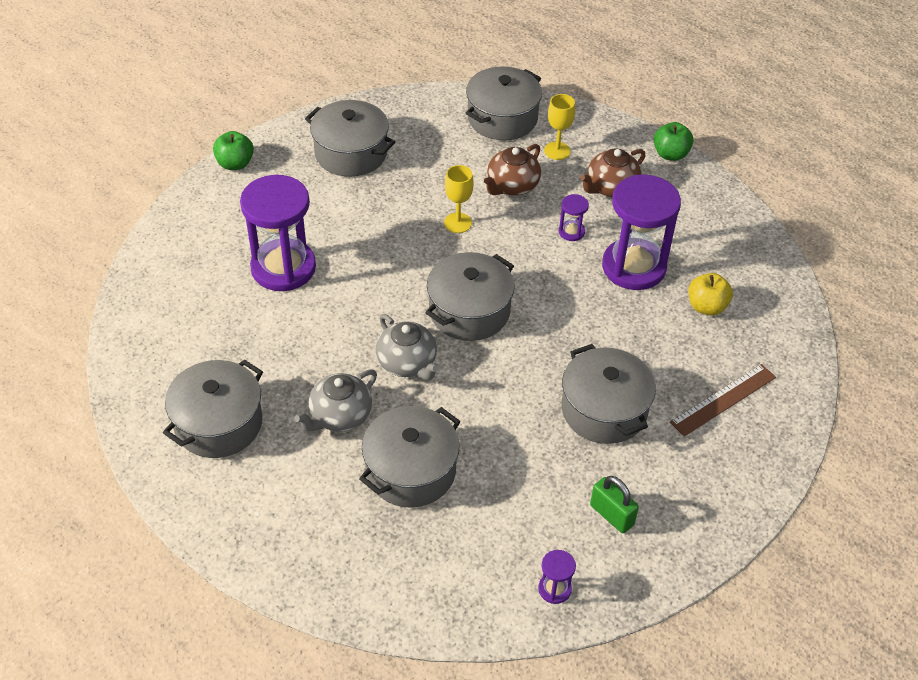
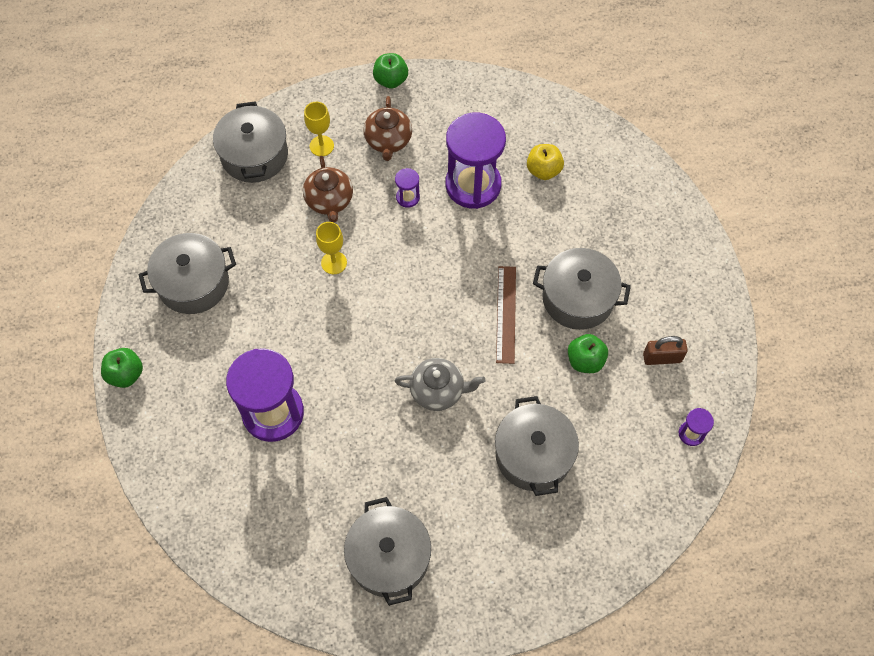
camera: 50 degrees left, 15 degrees up
grey teapot [294,369,377,432] -> none
grey pot [425,252,514,341] -> none
green padlock [590,476,639,533] -> brown padlock [643,336,688,365]
brown ruler [670,364,776,437] -> brown ruler moved to [496,266,516,364]
none -> green apple [568,334,608,373]

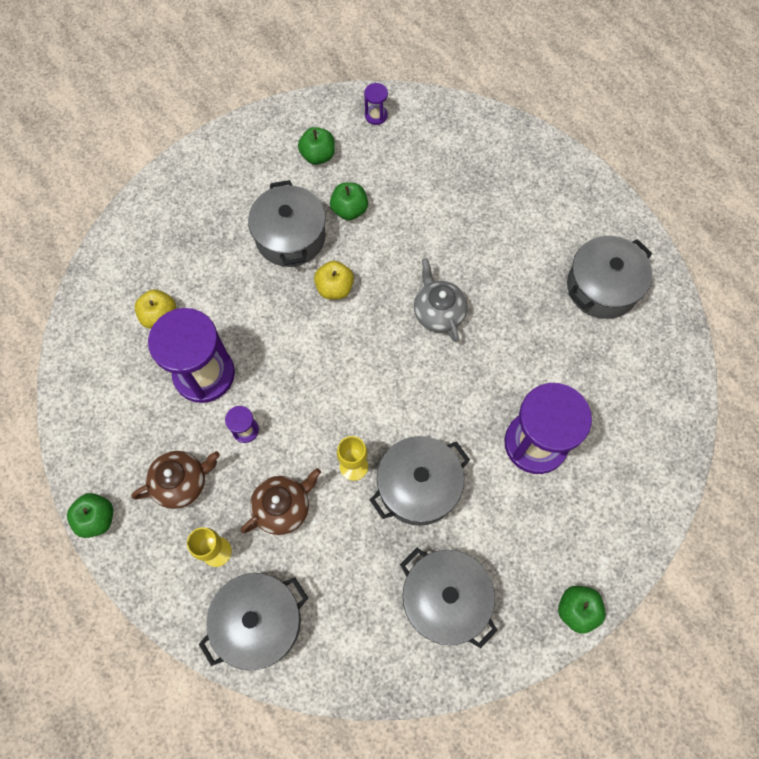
camera: 115 degrees left, 5 degrees up
grey pot [495,396,579,496] -> grey pot moved to [370,436,470,526]
brown ruler [496,266,516,364] -> yellow apple [314,261,354,300]
brown padlock [643,336,688,365] -> green apple [298,127,335,165]

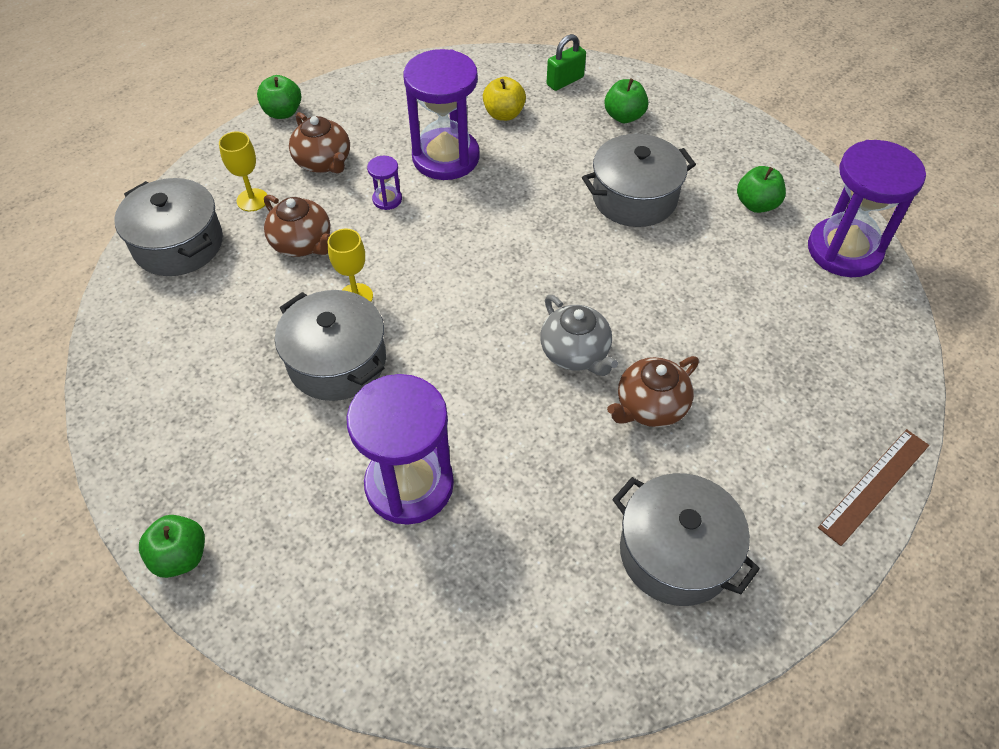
camera: 80 degrees right, 15 degrees down
yellow apple [314,261,354,300] -> none
green apple [330,183,368,220] -> green apple moved to [605,79,648,123]
purple hourglass [364,83,388,125] -> purple hourglass [808,140,926,277], size x2.37
grey pot [400,548,498,648] -> none
grey teapot [414,258,468,342] -> grey teapot turned 90 degrees clockwise [540,295,618,376]
none -> green padlock [547,34,586,91]
none -> brown teapot [607,356,699,427]
none -> brown ruler [818,429,929,546]

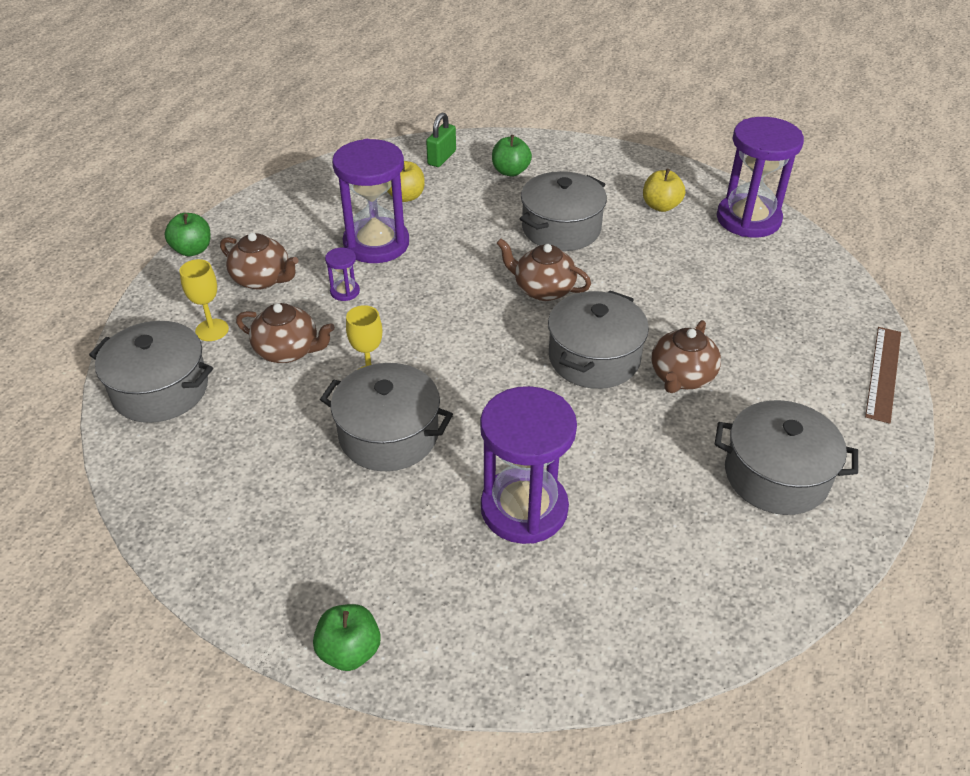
camera: 25 degrees left, 10 degrees down
grey teapot [540,295,618,376] -> grey pot [548,291,649,389]
green apple [737,166,786,213] -> yellow apple [643,169,685,212]
none -> brown teapot [497,239,591,301]

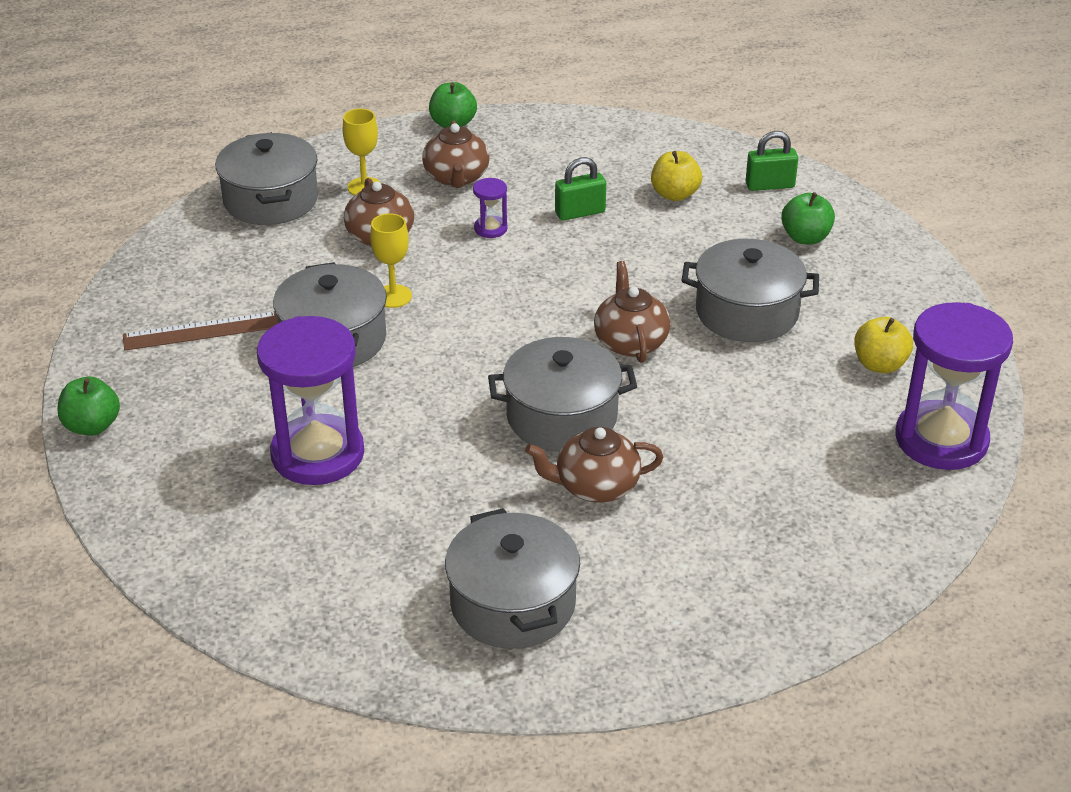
camera: 55 degrees right, 5 degrees down
purple hourglass [332,139,409,263] -> green padlock [555,157,606,221]
brown ruler [865,327,901,424] -> brown ruler moved to [123,312,278,351]

